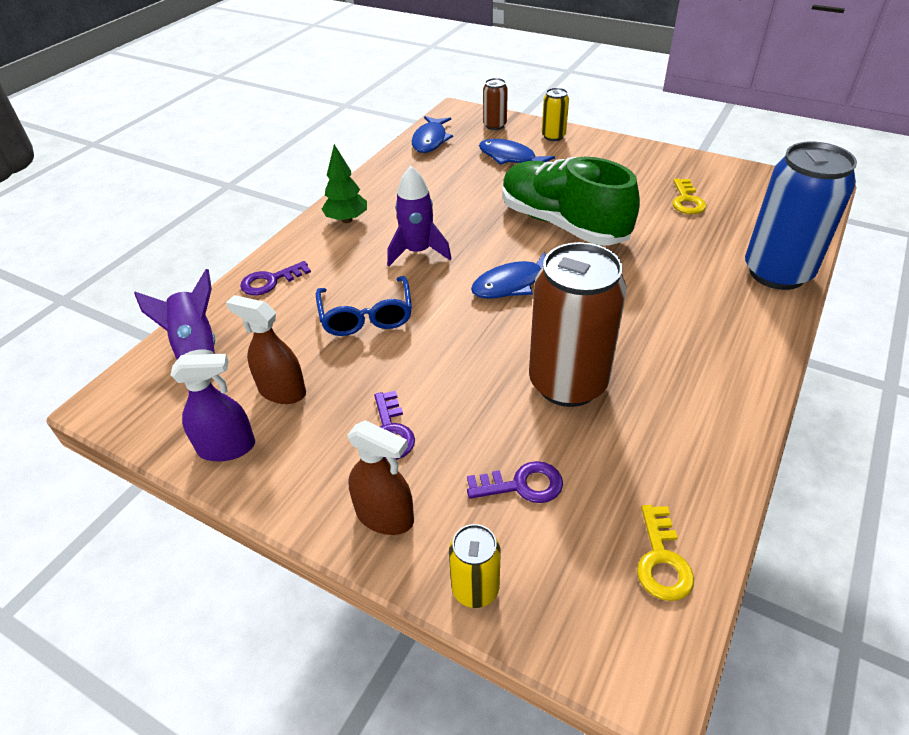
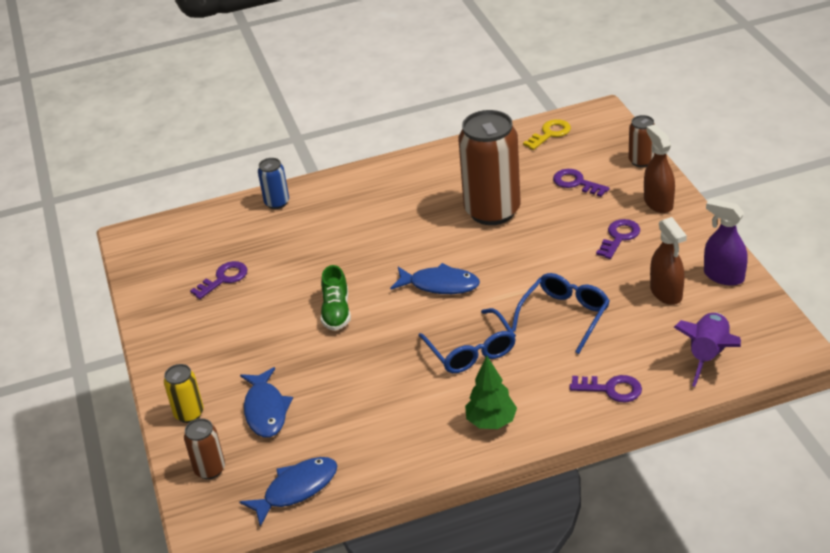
camera: 135 degrees left, 5 degrees down
purple rocket [387,166,452,266] -> blue glasses [418,308,516,373]
yellow can [449,524,501,608] -> brown can [629,115,655,167]
green shoe [502,157,640,246] -> green shoe [321,265,351,331], size x0.47
yellow key [672,179,706,214] -> purple key [190,261,248,299]
blue can [745,142,857,290] -> blue can [258,158,289,209], size x0.47

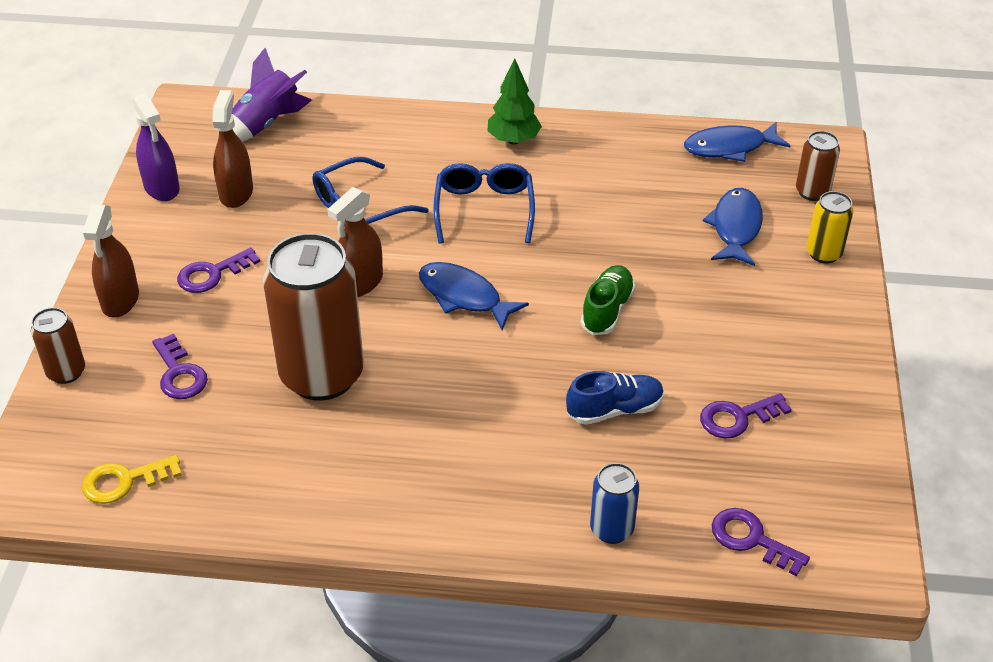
camera: 160 degrees left, 5 degrees up
purple key [569,375,642,402] -> purple key moved to [712,508,810,576]
none -> brown spray bottle [327,187,383,297]
none -> blue shoe [566,371,664,425]

